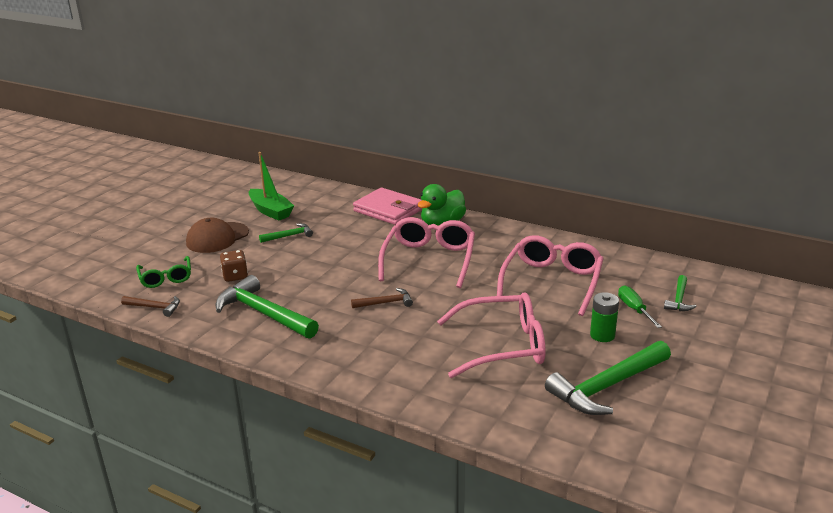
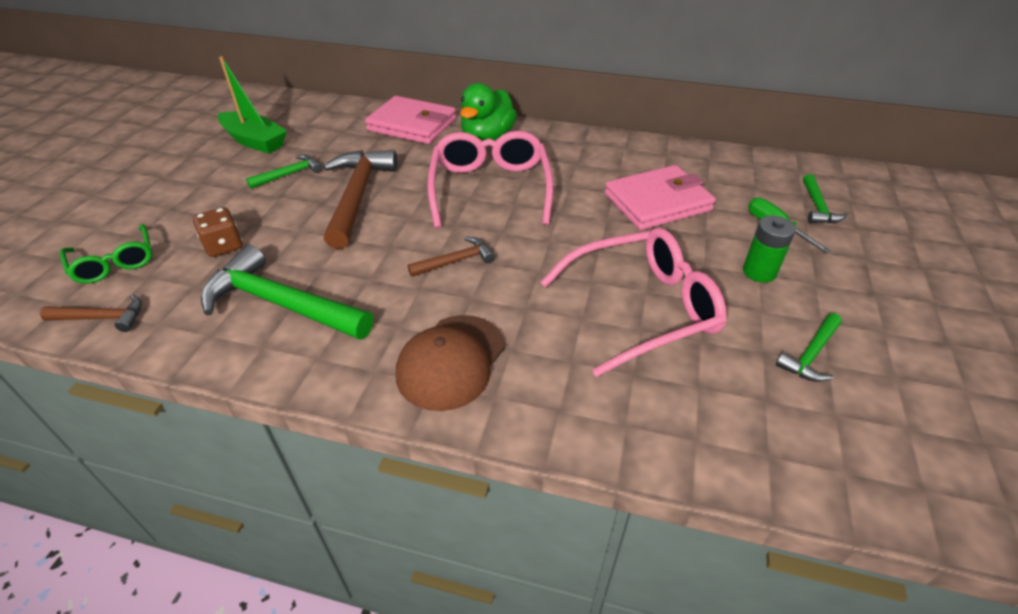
camera: 15 degrees left, 15 degrees up
brown cap [186,218,249,253] -> brown cap moved to [396,315,505,411]
pink glasses [497,235,604,316] -> pink wallet [605,165,716,230]
green hammer [545,341,671,415] -> green hammer [776,313,842,382], size x0.50
none -> brown hammer [323,150,397,249]

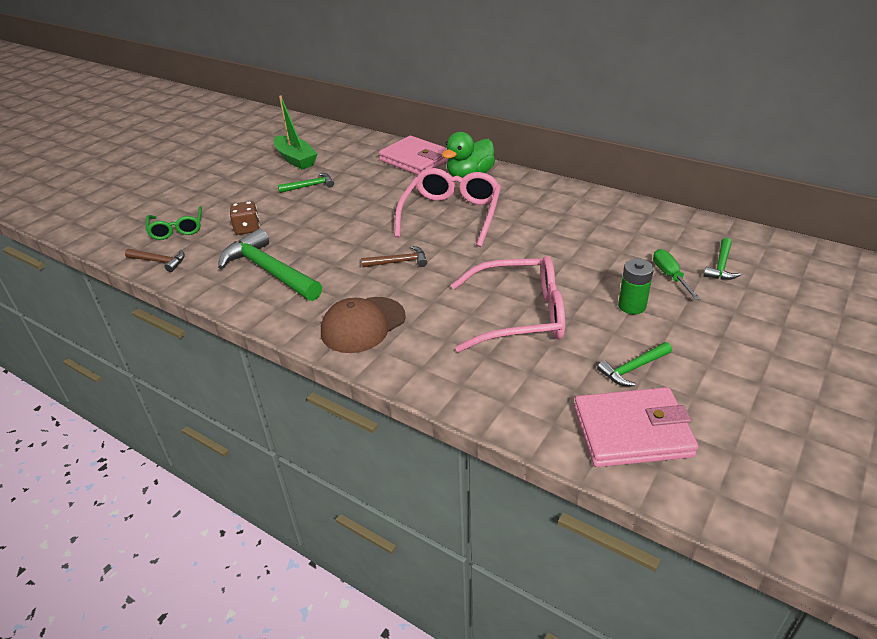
camera: 20 degrees right, 5 degrees down
brown hammer [323,150,397,249] -> none
pink wallet [605,165,716,230] -> pink wallet moved to [574,387,698,467]

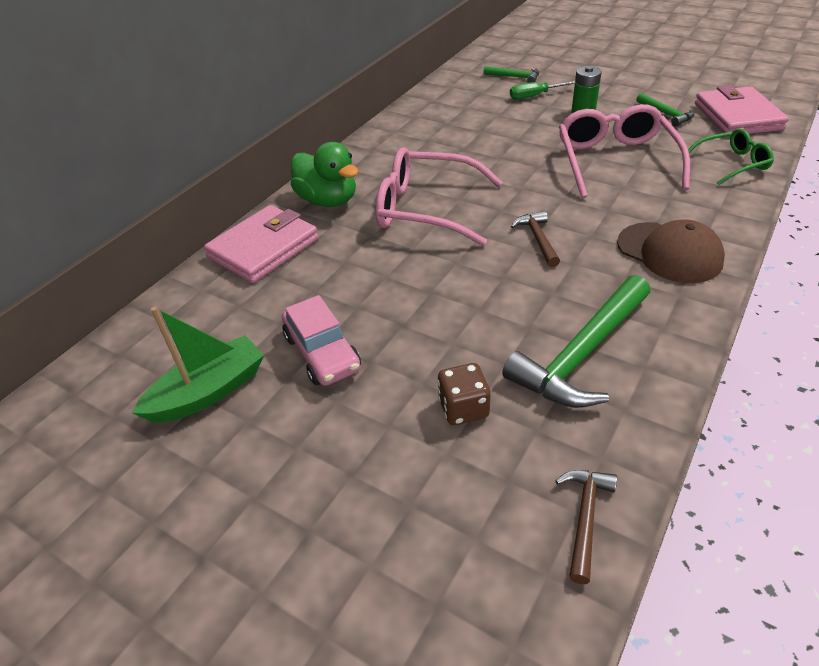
camera: 90 degrees left, 5 degrees up
green glasses [146,206,202,240] -> green glasses moved to [688,129,774,185]
green hammer [278,173,334,193] -> pink car [282,295,361,386]

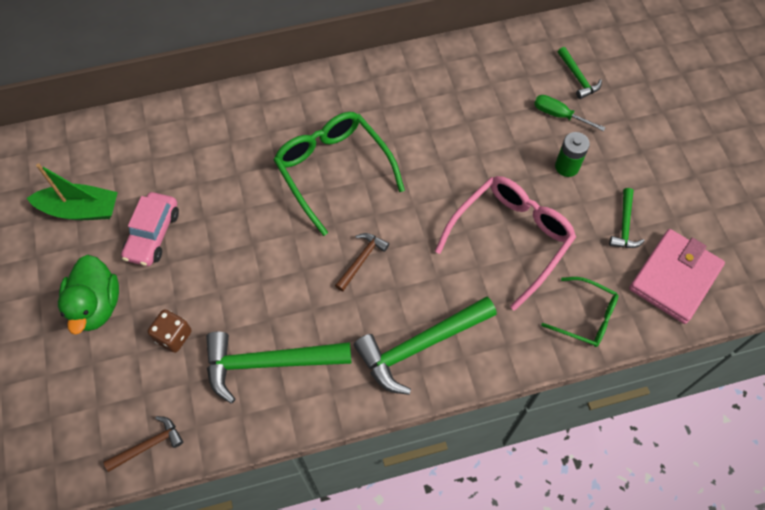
camera: 40 degrees right, 20 degrees up
pink wallet [204,205,318,283] -> none
green duck [291,142,358,207] -> green duck moved to [58,255,119,335]
pink glasses [376,147,503,246] -> green glasses [274,112,405,236]
brown cap [617,220,725,283] -> green hammer [354,297,497,395]

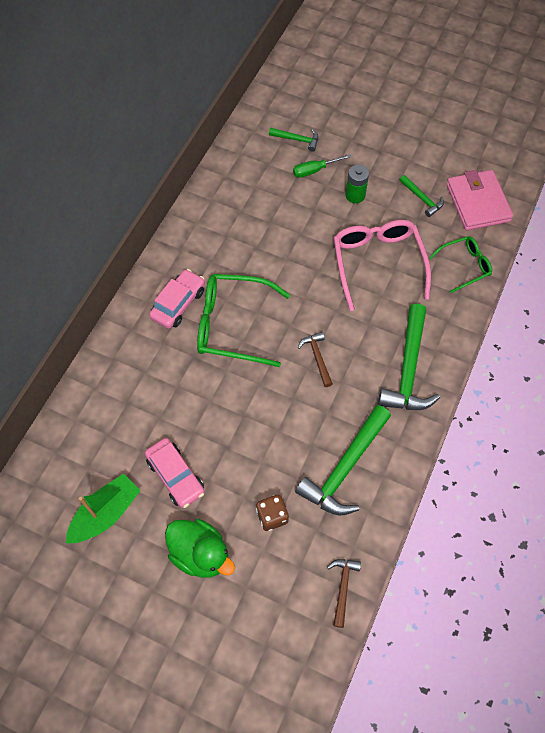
camera: 50 degrees left, 0 degrees up
none -> pink car [149,269,205,329]

